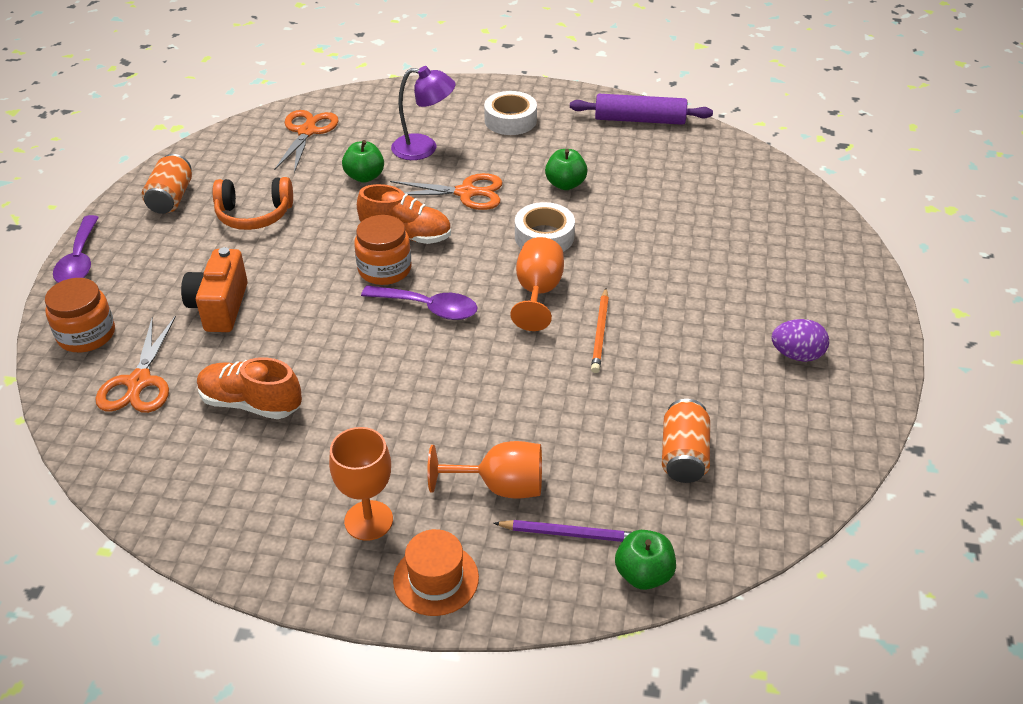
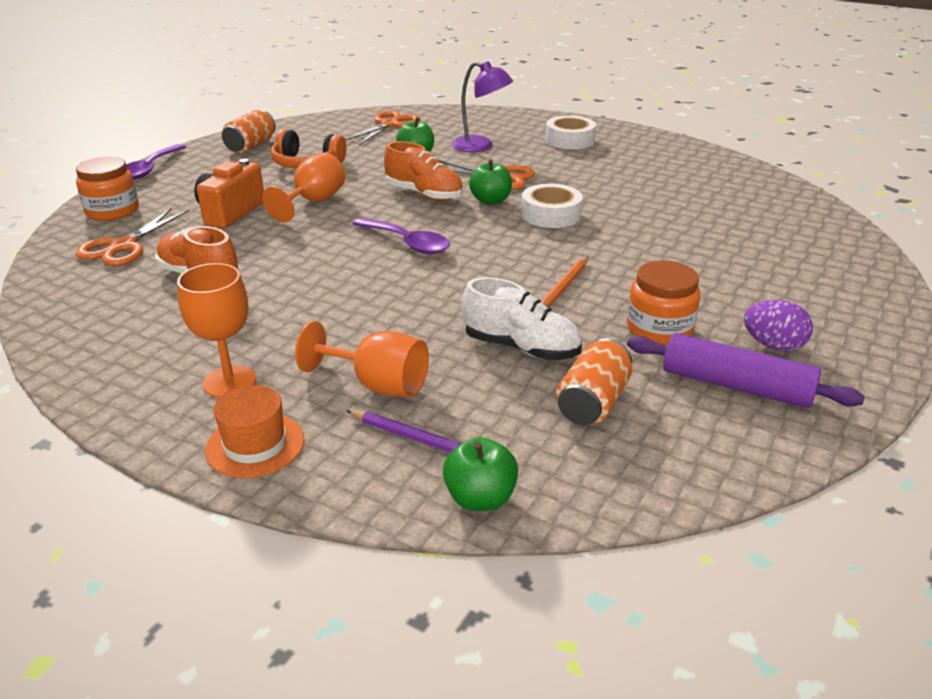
camera: 20 degrees right, 10 degrees down
orange jar [354,215,411,285] -> orange jar moved to [627,260,700,345]
orange goblet [510,237,564,331] -> orange goblet moved to [262,153,345,222]
green apple [545,149,588,190] -> green apple moved to [469,159,512,205]
purple rolling pin [570,94,713,125] -> purple rolling pin moved to [627,333,865,408]
none -> white shoe [461,277,582,360]

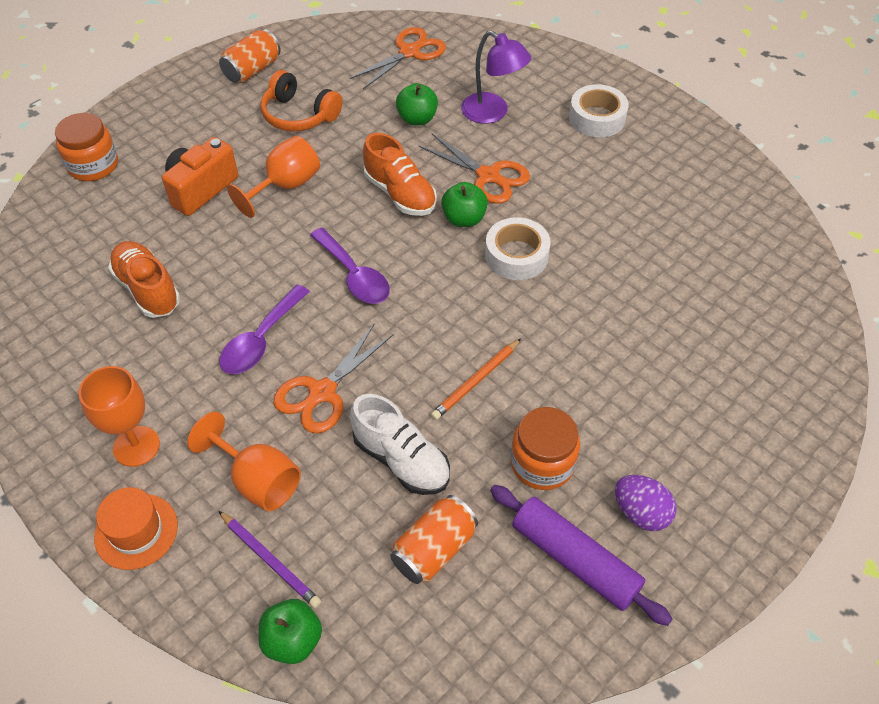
camera: 15 degrees right, 20 degrees up
orange scissors [76,208,189,266] -> orange scissors moved to [274,324,394,434]
purple spoon [126,144,186,180] -> purple spoon moved to [219,284,310,374]

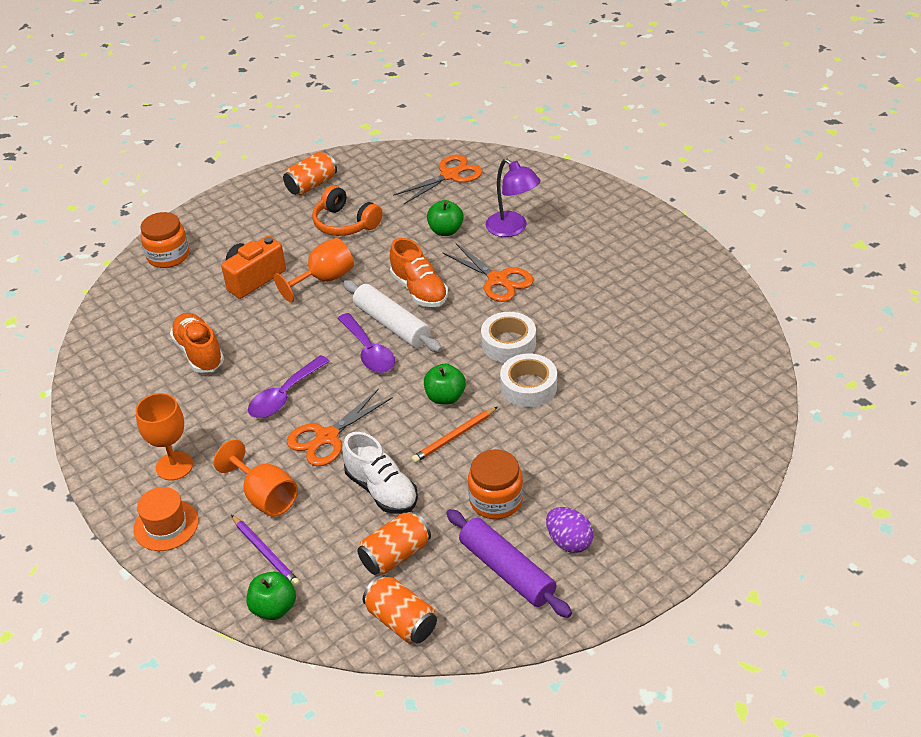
camera: 10 degrees right, 10 degrees down
green apple [441,182,488,227] -> green apple moved to [424,364,466,405]
white tape [569,84,629,137] -> white tape moved to [500,353,557,408]
none -> white rolling pin [343,280,442,352]
none -> orange can [363,575,437,644]

